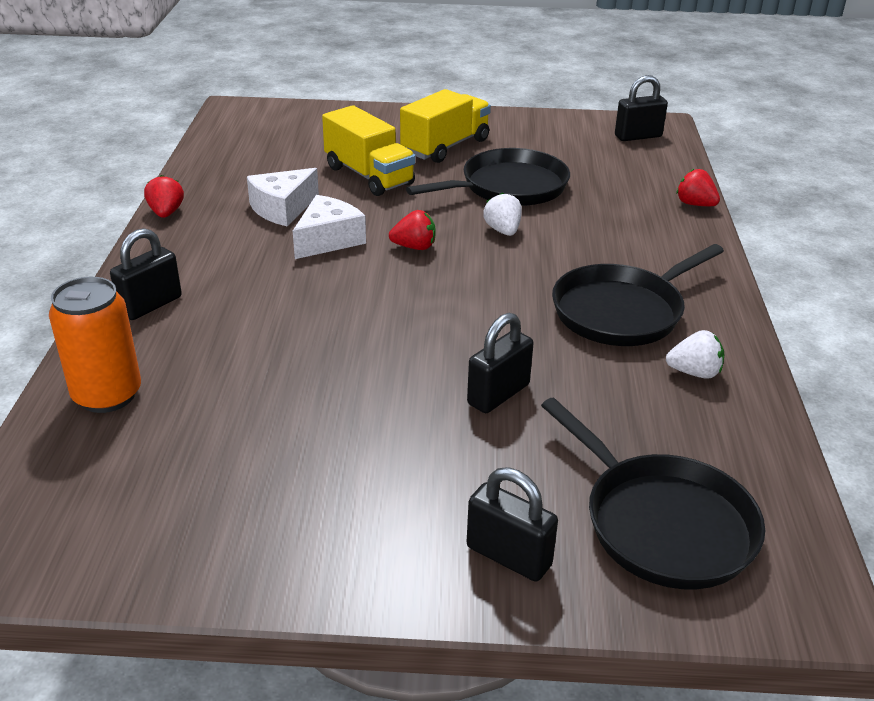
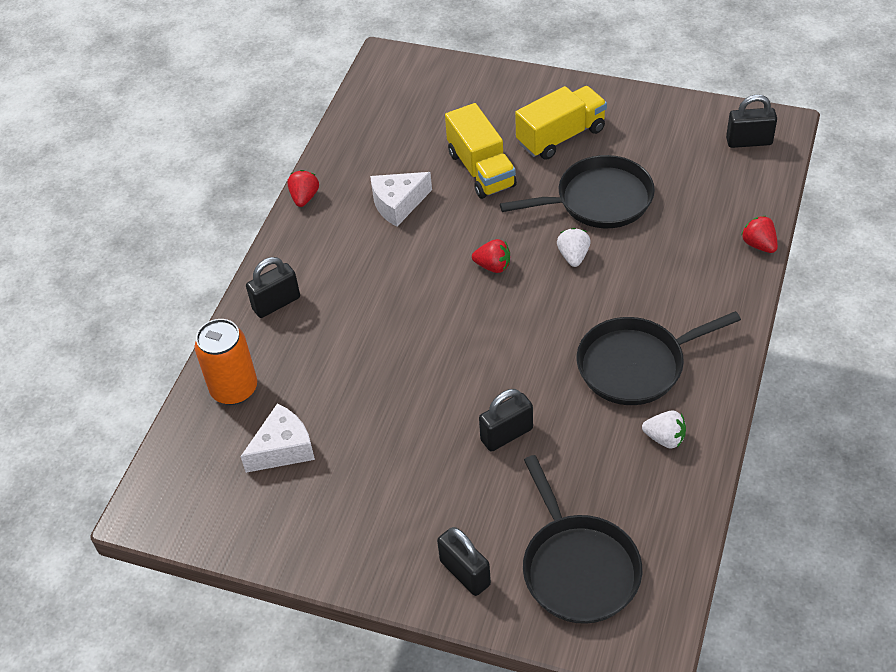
camera: 20 degrees right, 15 degrees up
white cheese [293,195,366,259] -> white cheese moved to [240,404,315,473]

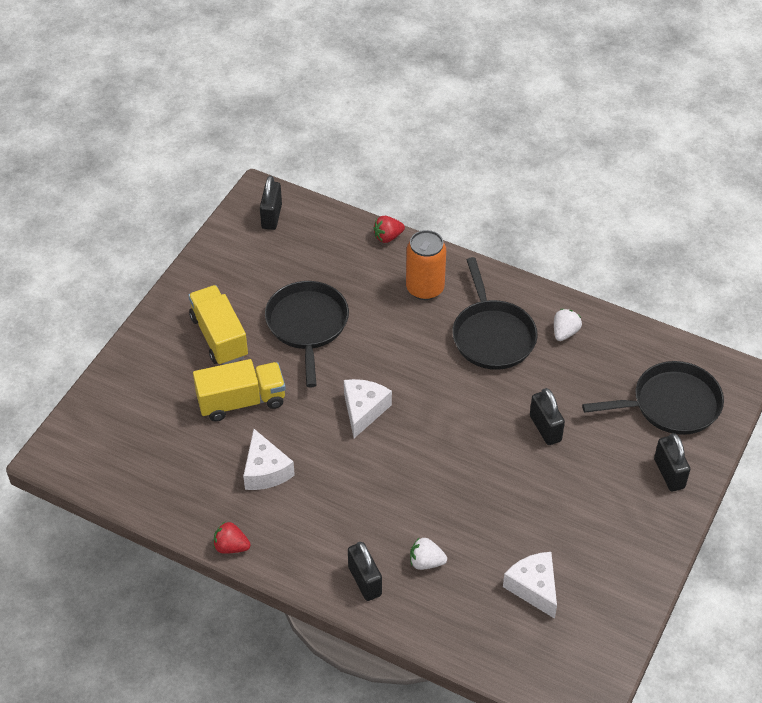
camera: 85 degrees left, 0 degrees up
orange can [195,319,257,405] -> orange can moved to [406,230,446,300]
black padlock [437,527,491,596] -> black padlock turned 75 degrees counterclockwise [654,433,690,491]
red strawberry [472,239,510,273] -> white cheese [344,379,392,438]
white strawberry [557,228,591,267] -> white strawberry moved to [410,537,447,570]

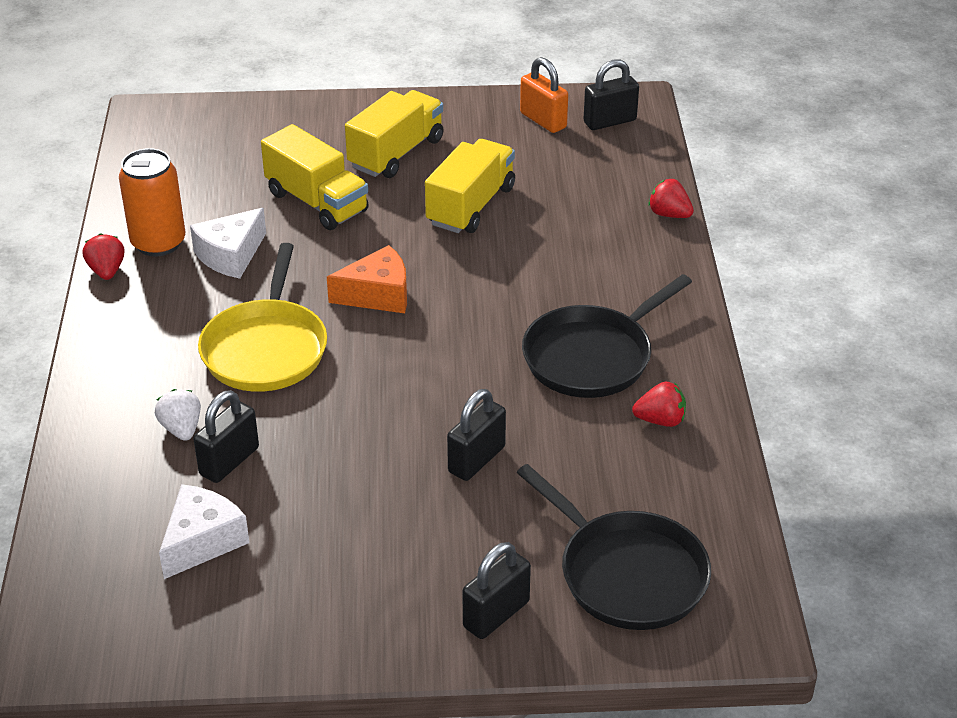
camera: 60 degrees right, 10 degrees down
black pan [265,281,349,387] -> yellow truck [425,139,515,233]
white cheese [344,379,392,438] -> orange cheese [327,245,407,313]
black padlock [348,542,382,601] -> black padlock moved to [194,390,259,483]
orange can [406,230,446,300] -> orange can moved to [119,148,185,257]
white strawberry [554,309,582,341] -> red strawberry [632,382,686,427]
none -> yellow pan [198,243,327,392]
none -> orange padlock [520,57,568,133]

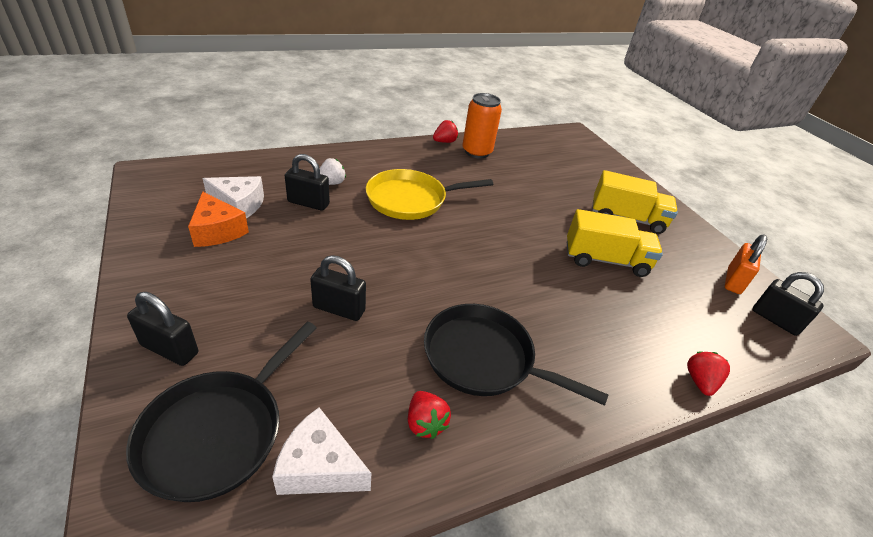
camera: 65 degrees right, 0 degrees up
white cheese [190,208,266,279] -> white cheese moved to [272,407,371,495]
yellow truck [261,124,369,230] -> none
orange cheese [327,245,407,313] -> orange cheese moved to [188,191,249,247]

